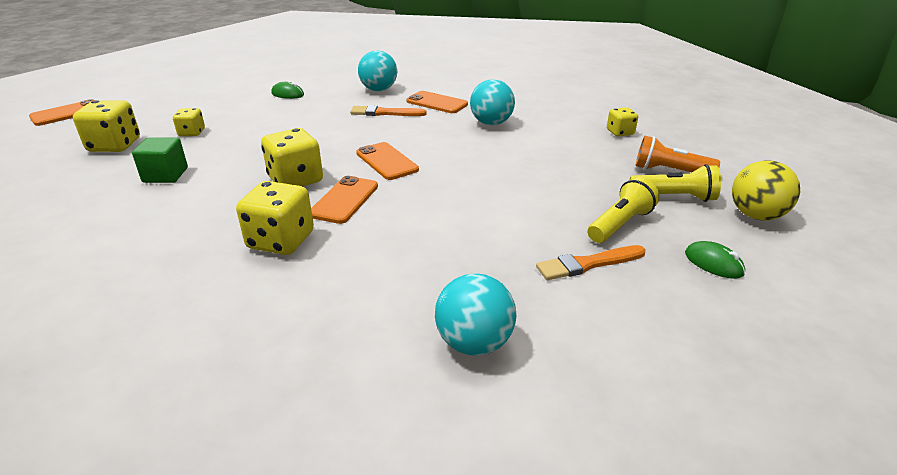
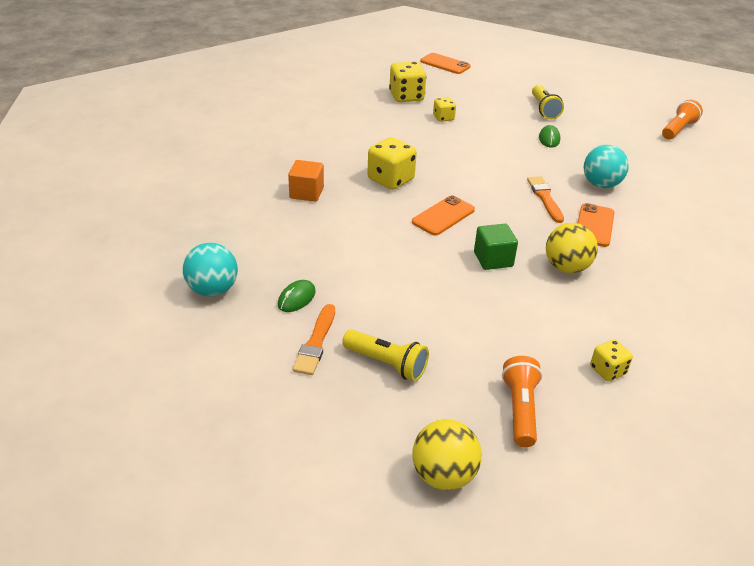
camera: 75 degrees right, 5 degrees up
green cube [132,137,188,183] -> green cube moved to [474,224,518,270]
yellow dice [236,181,314,255] -> orange cube [288,160,324,202]
orange phone [311,176,378,224] -> none
turquoise ball [470,79,515,125] -> yellow ball [546,223,598,273]
orange brush [536,245,646,280] -> orange brush turned 135 degrees counterclockwise [292,304,335,375]
yellow flashlight [630,164,721,202] -> yellow flashlight moved to [532,85,564,119]
green mouse [685,241,745,279] -> green mouse moved to [278,280,315,312]
none -> orange flashlight [662,100,703,139]

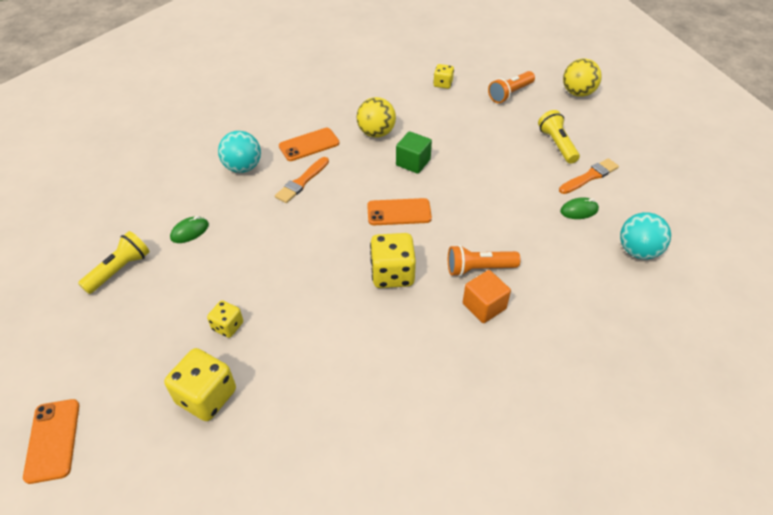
camera: 135 degrees left, 10 degrees up
orange flashlight [662,100,703,139] -> orange flashlight moved to [448,245,520,277]

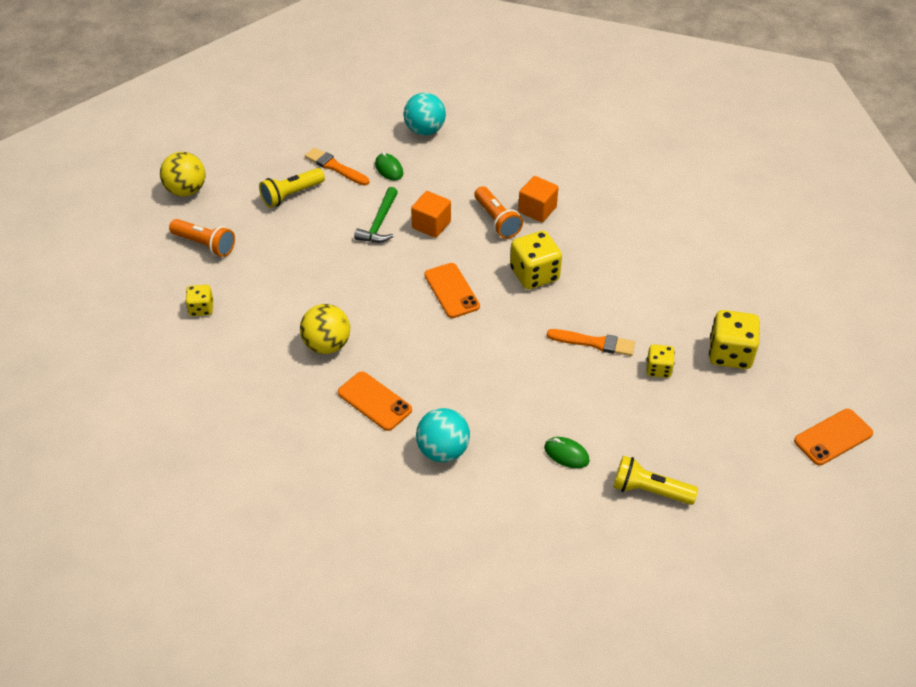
camera: 110 degrees left, 0 degrees up
orange brush [275,157,329,203] -> orange brush moved to [547,329,635,356]
green cube [396,131,432,174] -> none
none -> green hammer [354,187,398,243]
none -> orange cube [411,191,451,238]

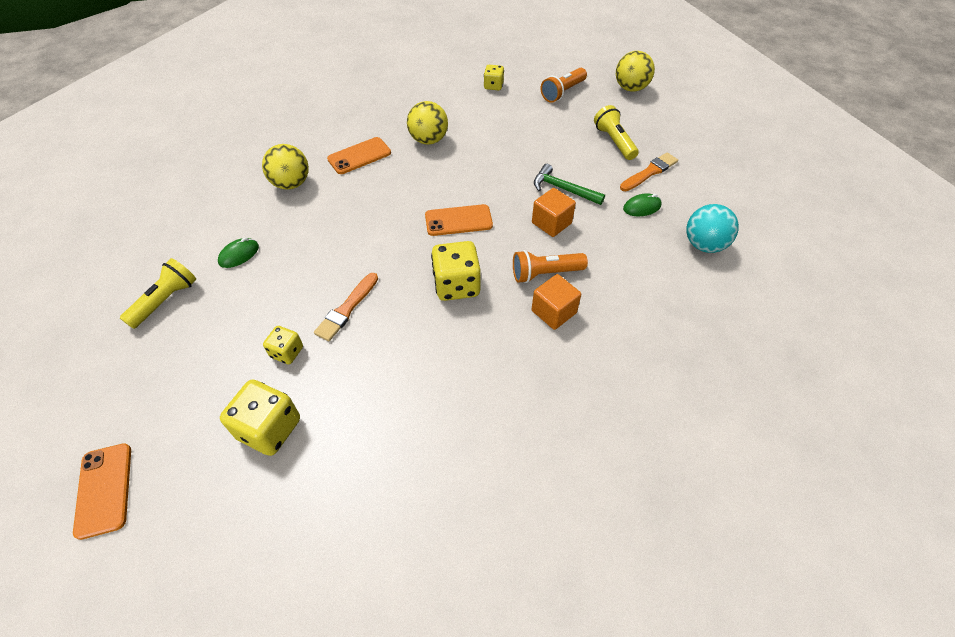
camera: 105 degrees right, 5 degrees up
turquoise ball [416,408,470,462] -> yellow ball [262,144,309,190]

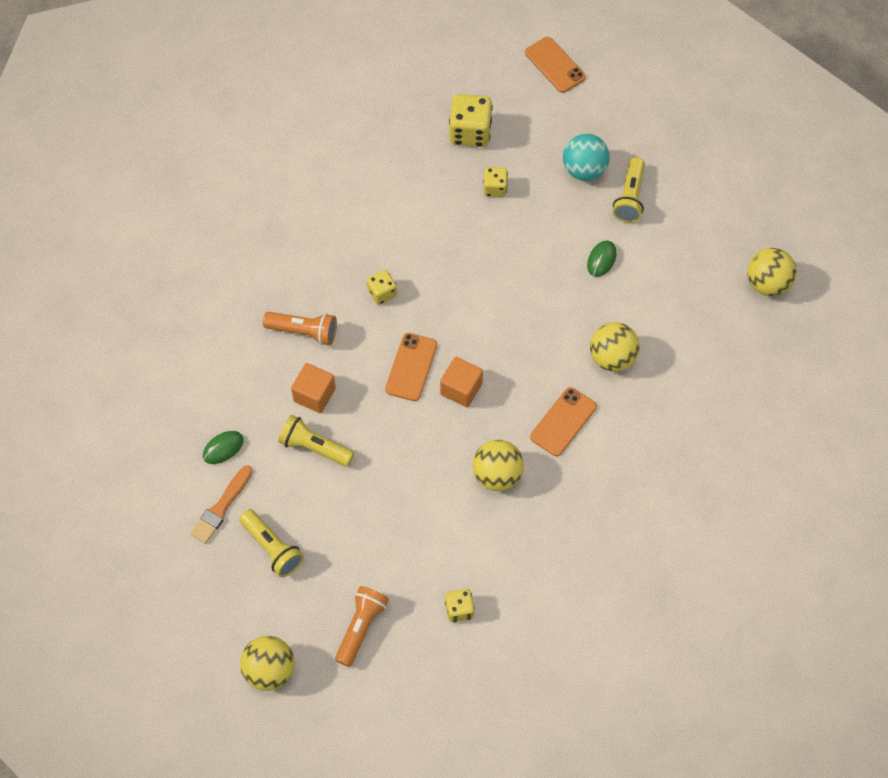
camera: 160 degrees right, 10 degrees up
orange brush [314,273,378,341] -> none
orange phone [425,204,493,236] -> orange phone turned 45 degrees counterclockwise [385,333,437,401]
yellow dice [431,241,481,301] -> yellow dice [367,270,397,305], size x0.57
orange flashlight [513,250,588,283] -> orange flashlight turned 45 degrees clockwise [263,312,337,345]
orange cube [532,274,581,330] -> orange cube moved to [440,357,483,407]
green hammer [534,164,605,205] -> yellow flashlight [278,415,354,467]
turquoise ball [686,204,739,253] -> turquoise ball moved to [563,134,610,181]
none -> yellow ball [747,248,797,296]

